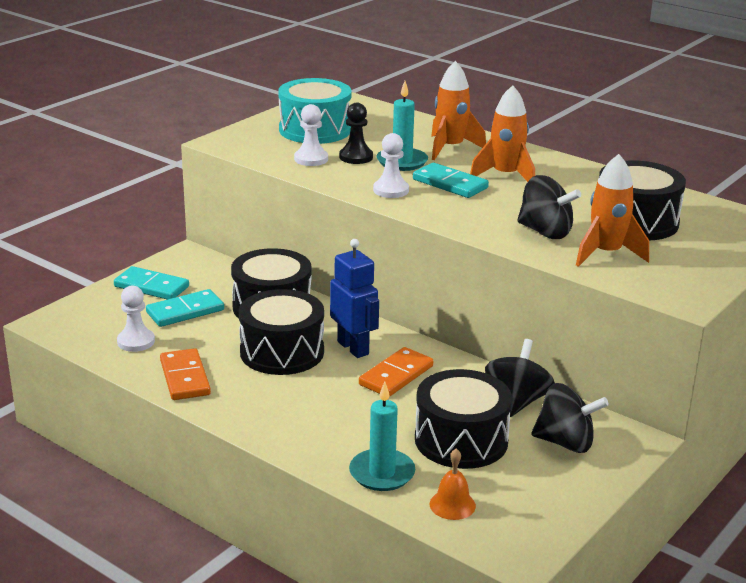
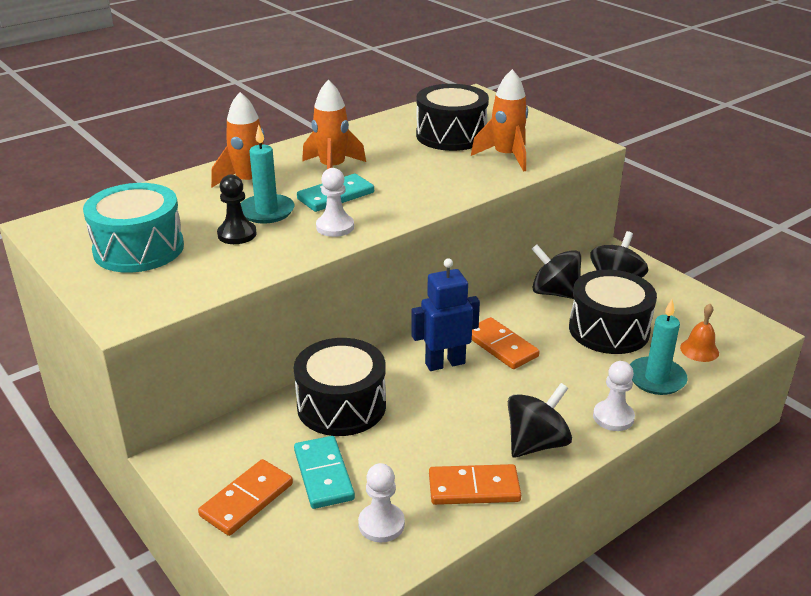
camera: 75 degrees left, 5 degrees up
turquoise domino [114,266,189,300] -> orange domino [198,459,293,536]
black drum [239,289,324,375] -> none
white pawn [294,104,328,166] -> white pawn moved to [593,361,635,431]
black spinning top [517,175,581,239] -> black spinning top moved to [508,383,572,458]

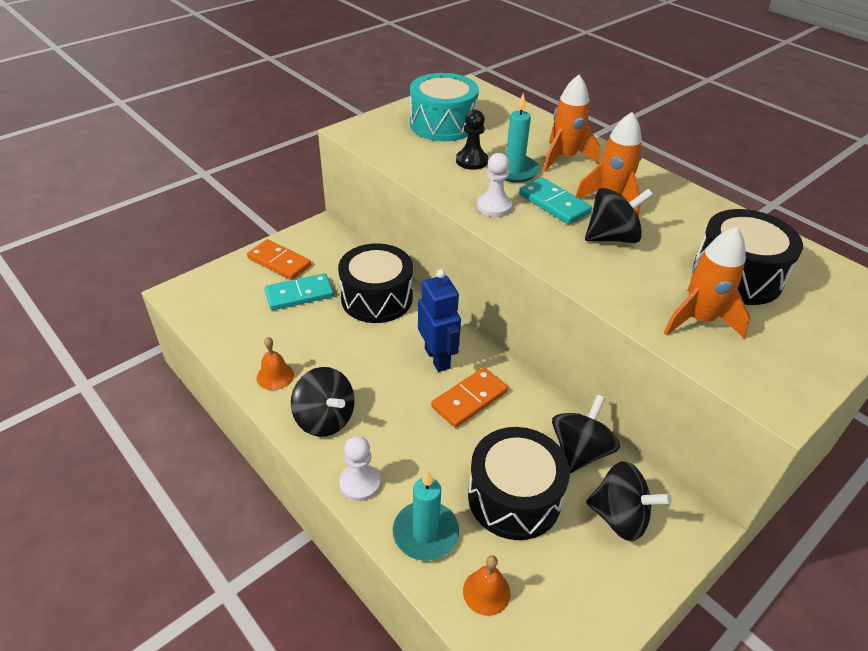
camera: 85 degrees right, 10 degrees up
white pawn [358,463,405,542] -> none
orange domino [429,464,521,505] -> orange bell [257,337,294,390]
none -> black spinning top [585,188,653,243]

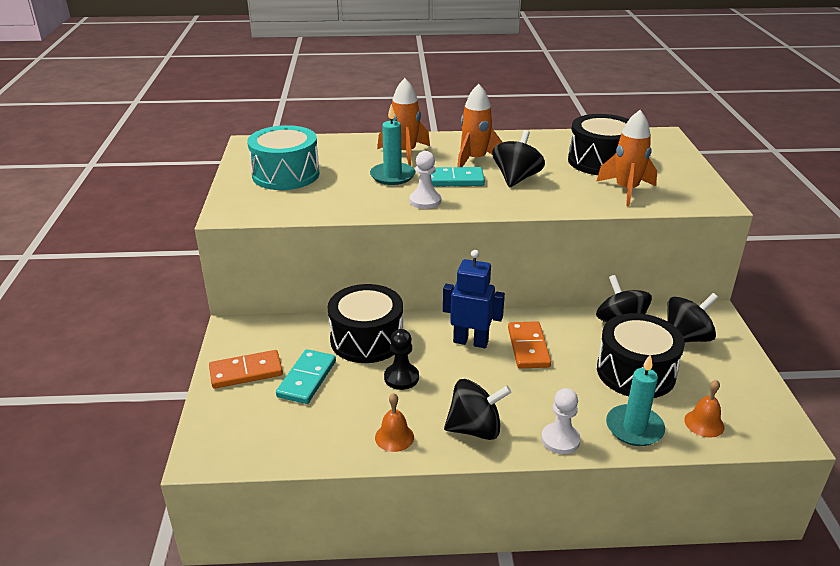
camera: 50 degrees left, 10 degrees down
black pawn [456,110,488,170] -> black pawn moved to [384,329,419,390]

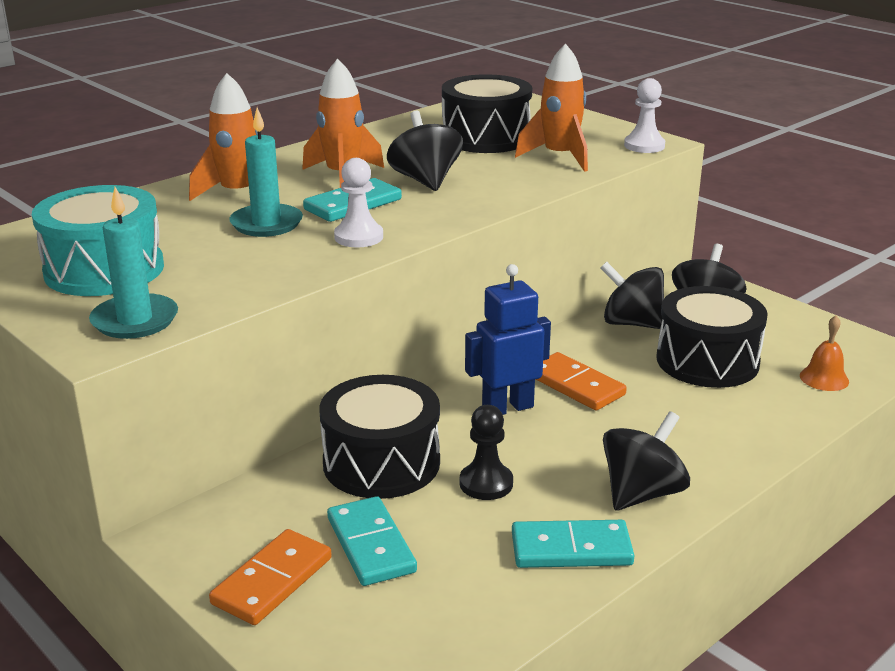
camera: 40 degrees left, 5 degrees down
orange bell [375,393,414,452] -> turquoise domino [512,520,635,568]
white pawn [541,388,581,454] -> white pawn moved to [624,78,665,153]
turquoise candle [606,354,665,446] -> turquoise candle moved to [89,187,178,339]

